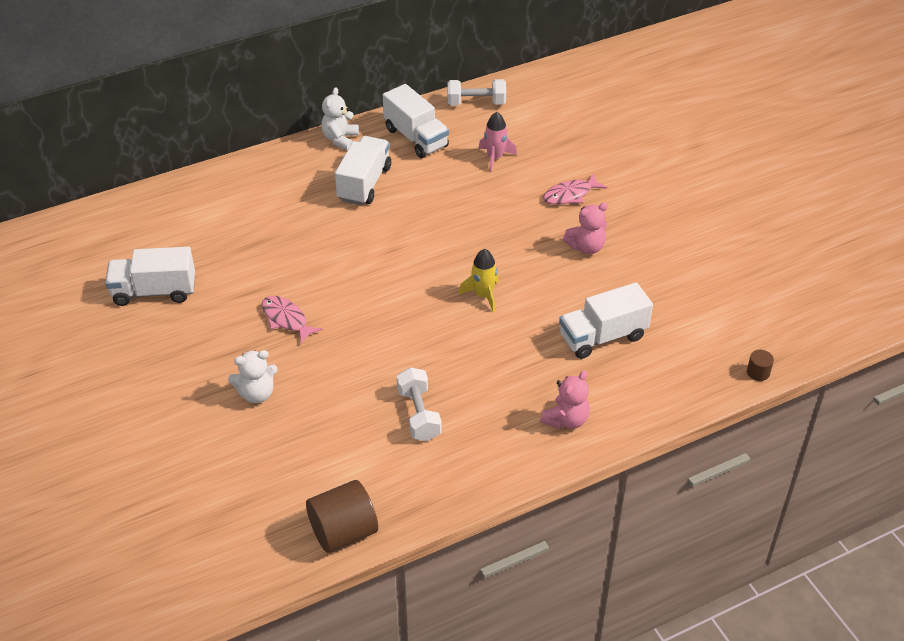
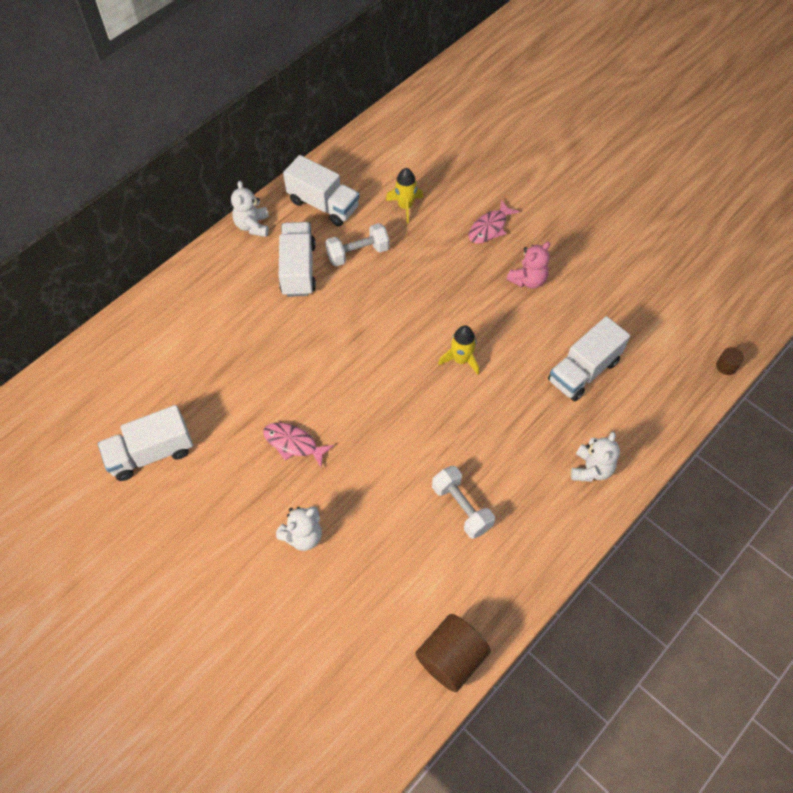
camera: 20 degrees left, 15 degrees up
white dumbbell [447,79,506,105] -> white dumbbell moved to [325,223,390,266]
pink rocket [479,112,517,172] -> yellow rocket [386,168,423,224]
pink teddy bear [540,370,590,429] -> white teddy bear [571,432,620,482]

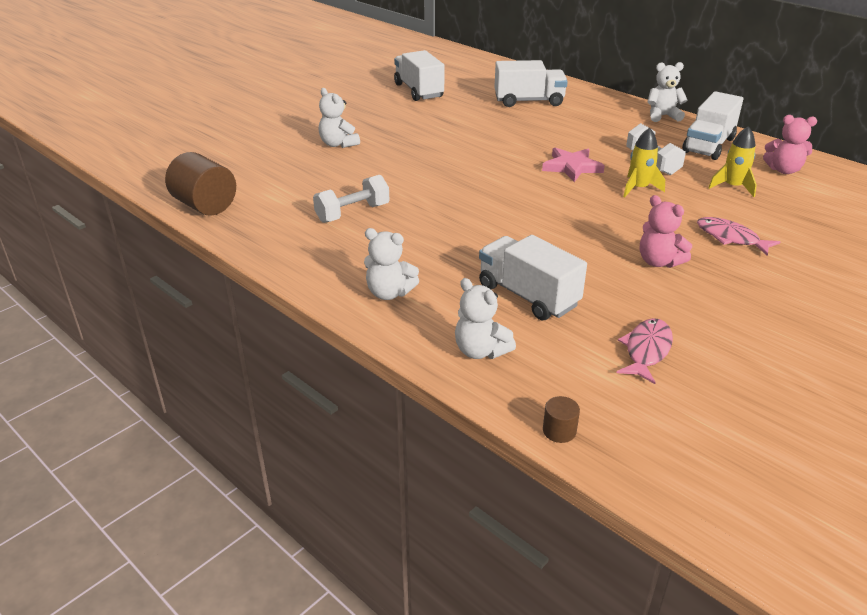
camera: 90 degrees right, 25 degrees down
pink fish [263,423,334,467] -> pink fish moved to [617,318,673,384]
white truck [279,222,316,297] -> white truck moved to [494,60,568,107]
yellow rocket [438,326,479,375] -> yellow rocket moved to [623,128,665,197]
none -> white teddy bear [455,278,516,359]
none -> pink star [542,148,605,182]
none -> pink teddy bear [763,115,817,174]

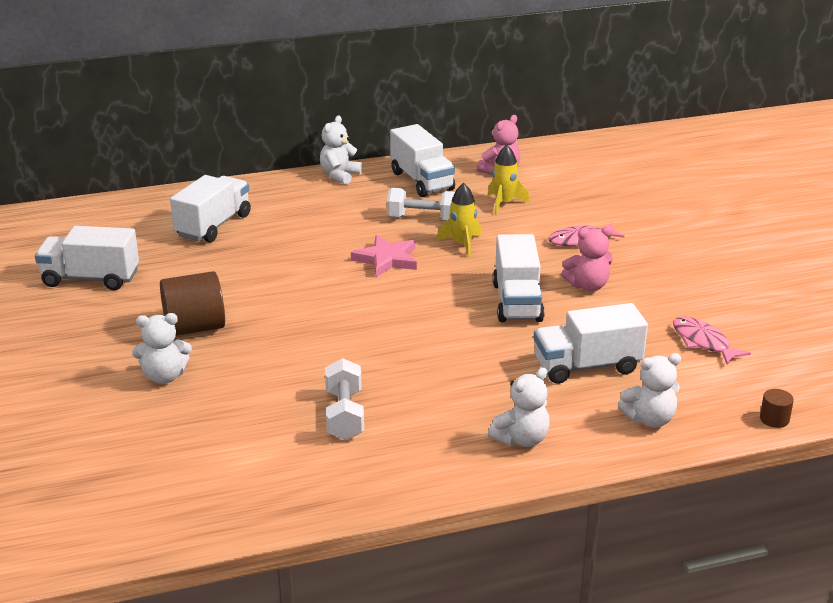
camera: 60 degrees left, 5 degrees down
brown cylinder [165,152,236,215] -> brown cylinder moved to [160,271,225,336]
none -> white truck [493,234,544,322]

